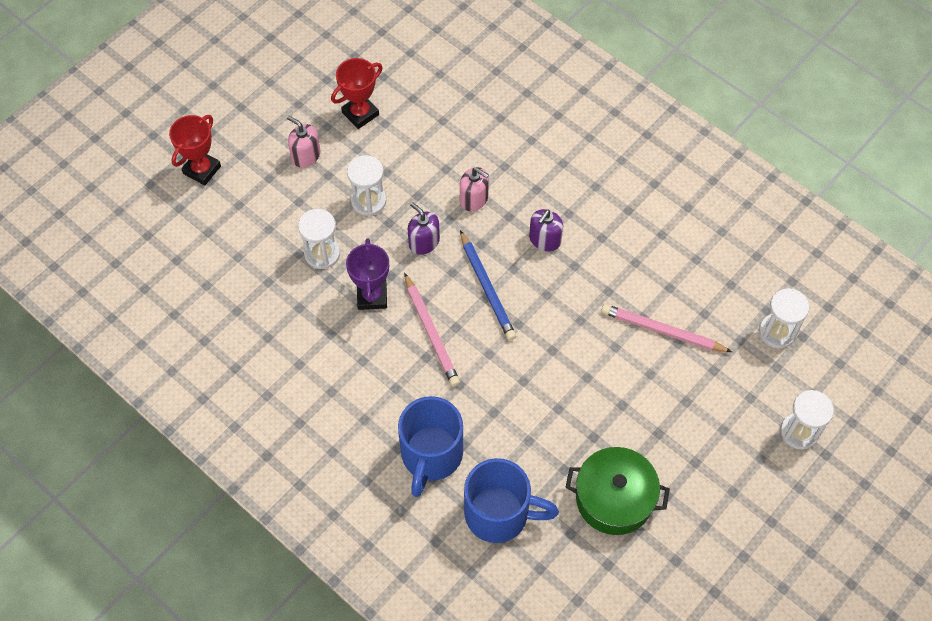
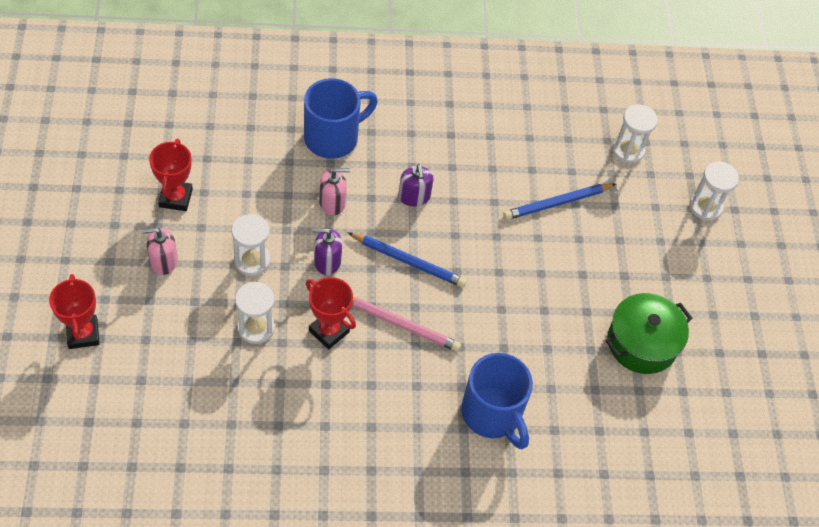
camera: 50 degrees left, 5 degrees down
purple trophy [346,239,389,310] -> red trophy [306,277,356,349]
blue mug [464,458,559,543] -> blue mug moved to [304,78,378,159]
pink pencil [601,304,732,352] -> blue pencil [503,183,616,220]

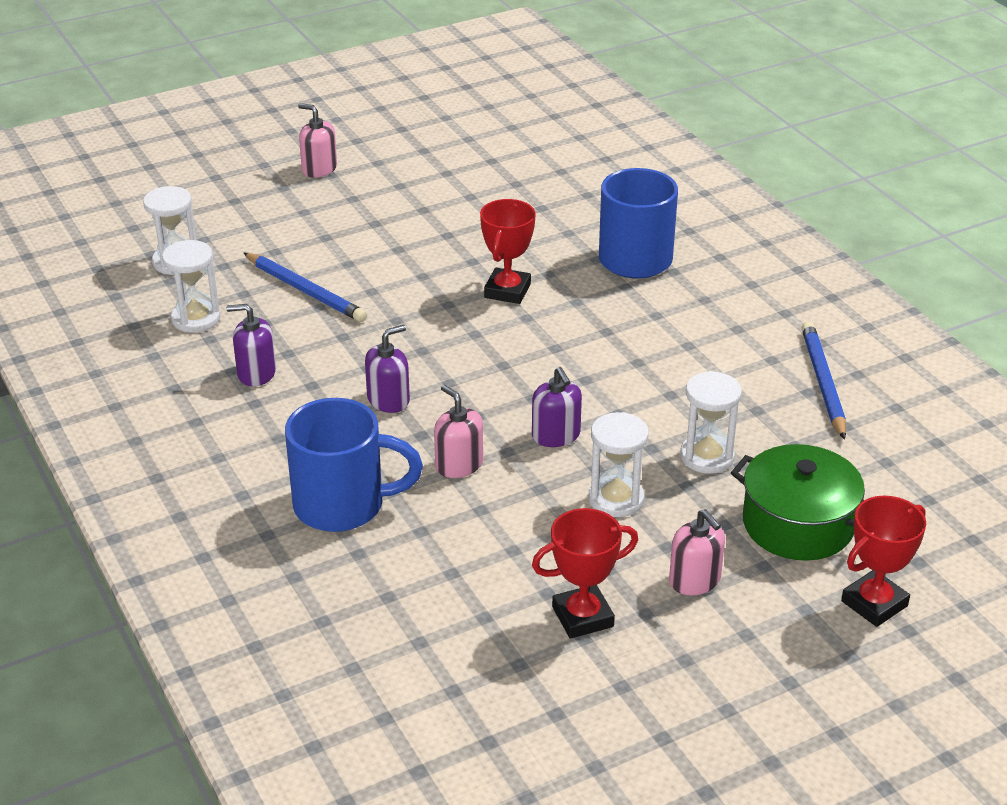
camera: 110 degrees left, 20 degrees down
blue mug [304,78,378,159] -> blue mug turned 150 degrees clockwise [285,398,423,532]
red trophy [306,277,356,349] -> red trophy moved to [480,199,536,304]
blue pencil [347,232,467,288] -> blue pencil moved to [801,321,846,440]
pink pencil [352,297,461,352] -> none
green pot [605,293,692,374] -> green pot moved to [731,444,865,561]
white hourglass [689,162,739,221] -> white hourglass moved to [162,240,221,333]
none -> purple soap dispenser [226,304,276,386]
none -> pink soap dispenser [298,103,337,178]

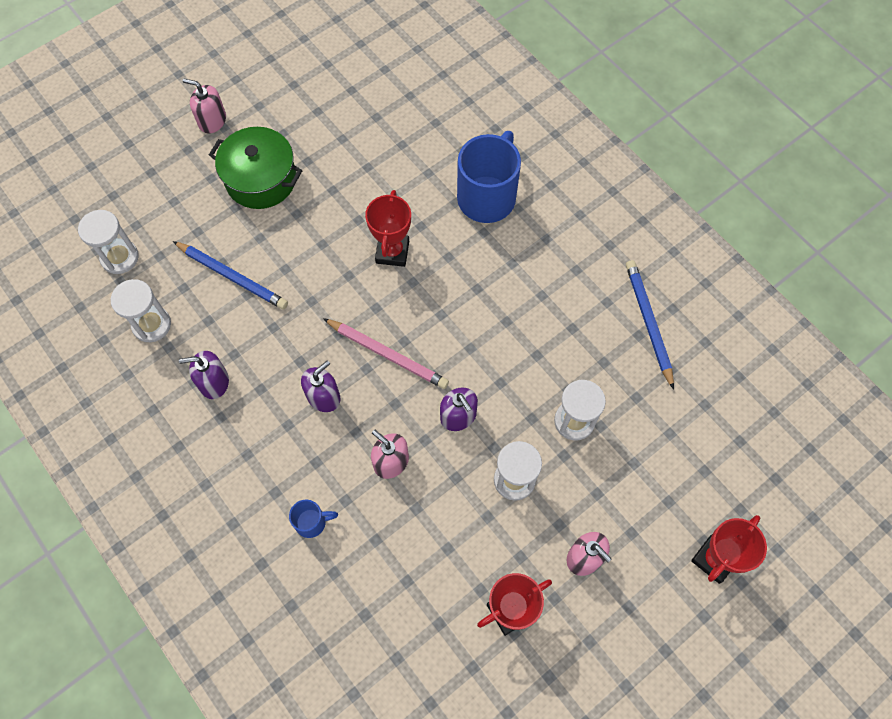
camera: 10 degrees left, 30 degrees up
blue mug [285,398,423,532] -> blue mug [289,500,338,538], size x0.46
green pot [731,444,865,561] -> green pot moved to [209,127,303,209]
none -> pink pencil [323,318,449,389]

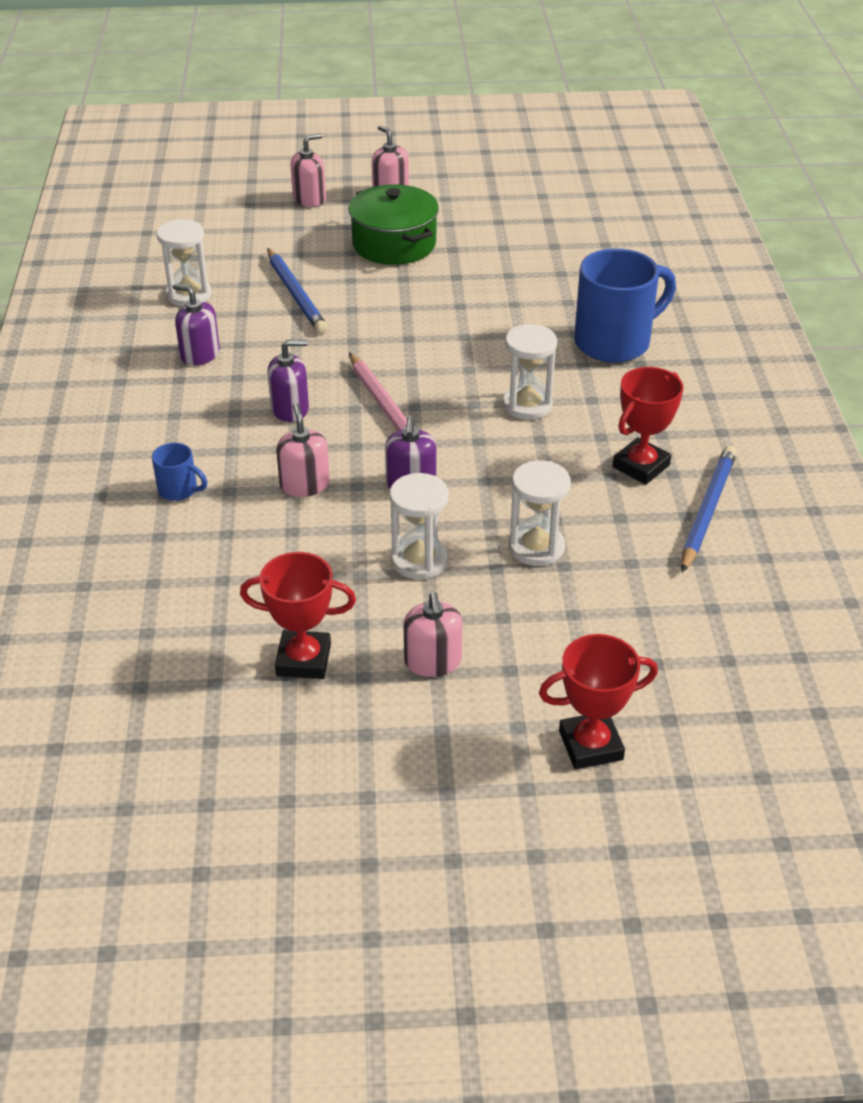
camera: 35 degrees right, 25 degrees down
white hourglass [78,210,139,274] -> white hourglass moved to [503,324,557,420]
red trophy [365,190,411,267] -> red trophy moved to [612,367,683,484]
none -> pink soap dispenser [290,133,326,207]

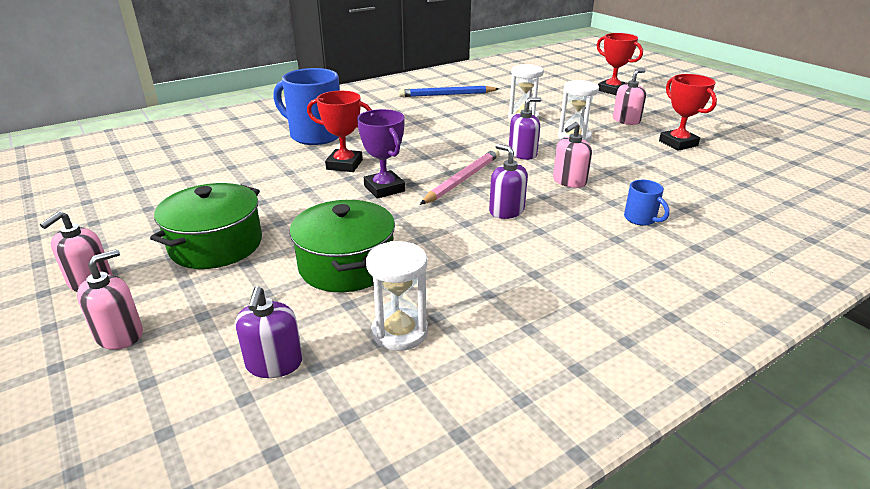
camera: 120 degrees left, 10 degrees down
blue mug [152,443,207,501] -> blue mug turned 150 degrees clockwise [624,180,670,226]
purple soap dispenser [173,284,220,366] -> purple soap dispenser moved to [235,286,302,378]
blue pencil [267,248,328,334] -> green pot [290,200,395,292]
pink soap dispenser [290,133,326,207] -> pink soap dispenser turned 105 degrees clockwise [77,249,143,350]
white hourglass [503,324,557,420] -> none
red trophy [612,367,683,484] -> red trophy moved to [307,91,372,172]
none -> purple trophy [357,109,405,199]

